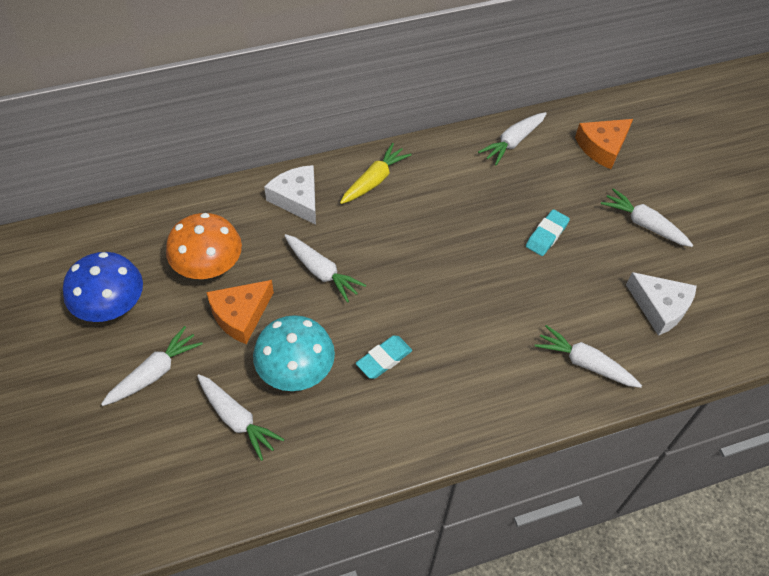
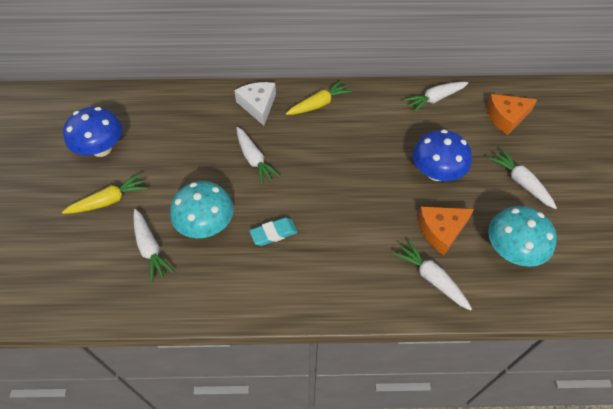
camera: 20 degrees right, 0 degrees up
white carrot [101,326,203,406] -> yellow carrot [62,173,148,214]
orange mushroom [166,213,242,279] -> none
orange cheese [206,280,274,344] -> orange cheese moved to [418,207,474,255]
turquoise eraser [526,209,570,256] -> blue mushroom [413,129,472,181]
white cheese [626,272,697,336] -> turquoise mushroom [488,206,557,267]

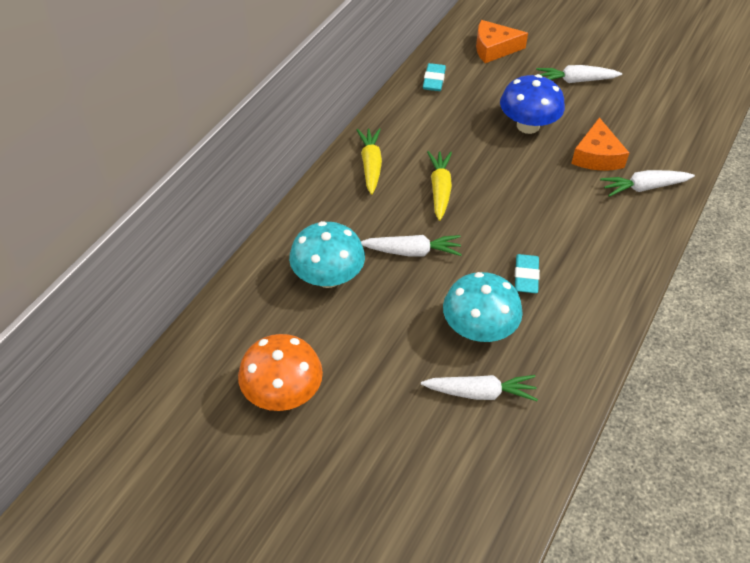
camera: 60 degrees left, 5 degrees down
yellow carrot [62,173,148,214] -> yellow carrot moved to [427,151,452,221]
blue mushroom [63,107,123,157] -> orange mushroom [238,334,323,411]
white cheese [234,82,276,126] -> none
white carrot [404,82,468,112] -> turquoise eraser [423,63,446,91]
orange cheese [486,94,537,135] -> orange cheese turned 75 degrees clockwise [476,20,528,63]
turquoise mushroom [488,206,557,267] -> turquoise mushroom moved to [289,221,365,288]

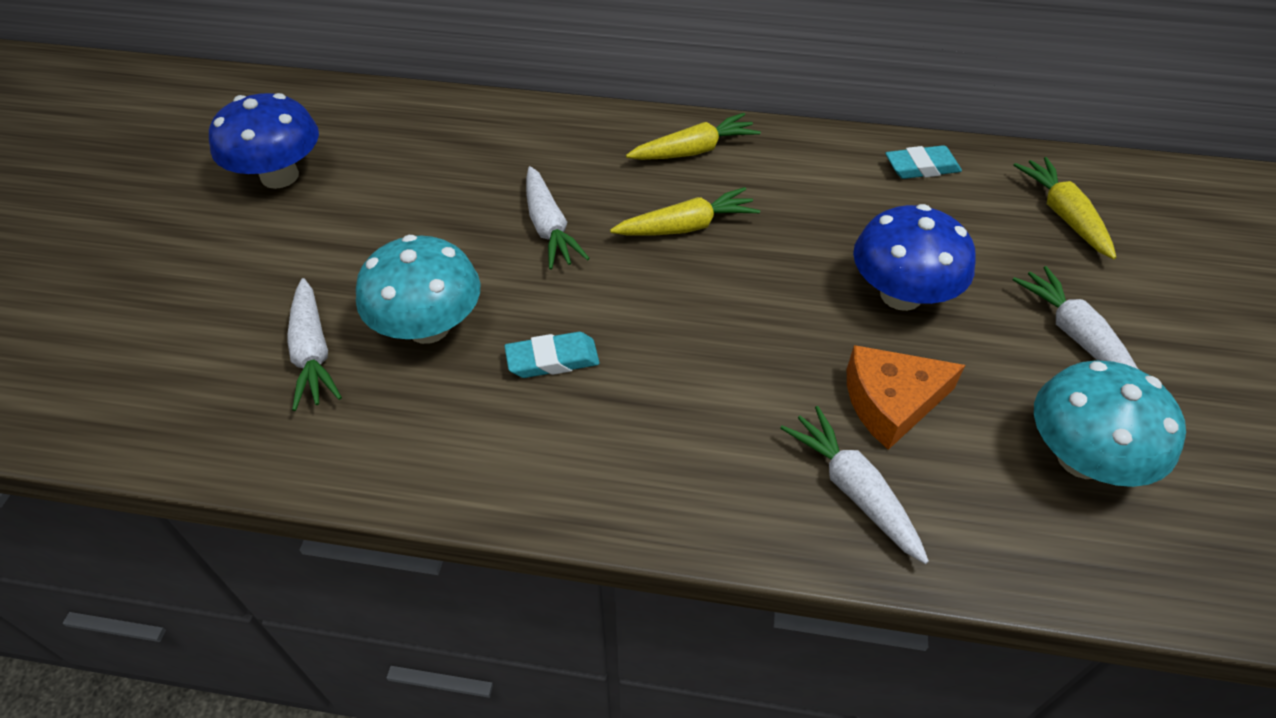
camera: 70 degrees right, 0 degrees up
orange mushroom [238,334,323,411] -> blue mushroom [209,93,319,189]
turquoise mushroom [289,221,365,288] -> turquoise mushroom moved to [1034,361,1186,487]
orange cheese [476,20,528,63] -> yellow carrot [1014,157,1116,259]

